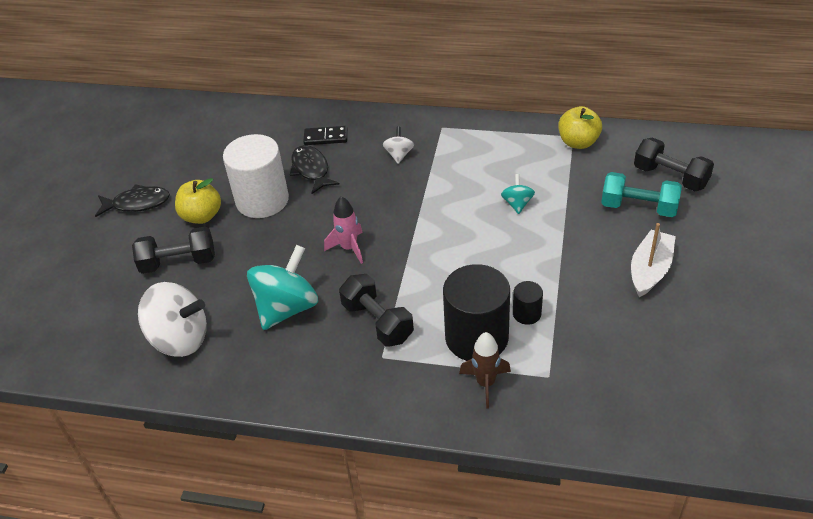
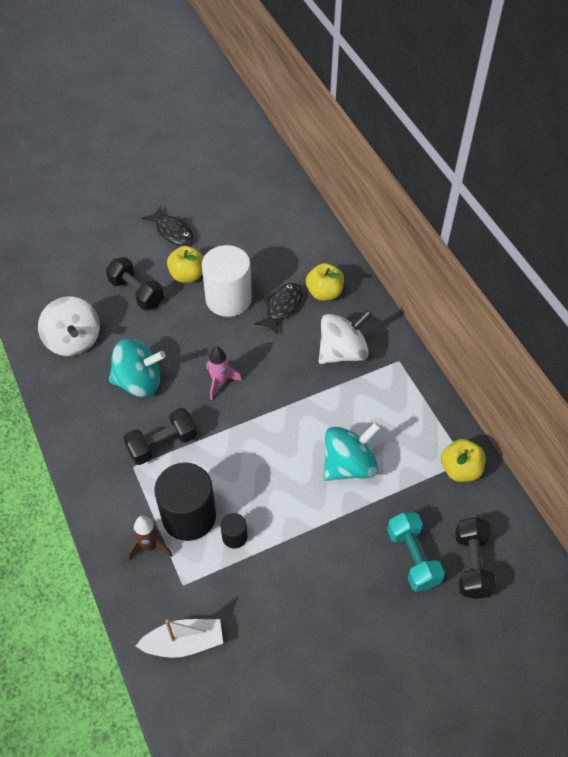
camera: 50 degrees right, 10 degrees up
black domino [303,126,348,145] -> yellow apple [306,263,344,301]
black dumbbell [339,274,414,347] -> black dumbbell turned 45 degrees clockwise [124,408,197,465]
white spinning top [383,126,414,164] -> white spinning top [319,310,372,364], size x2.04
turquoise spinning top [501,174,535,214] -> turquoise spinning top [324,422,381,481], size x2.04
white boat [631,223,676,297] -> white boat moved to [136,619,223,658]

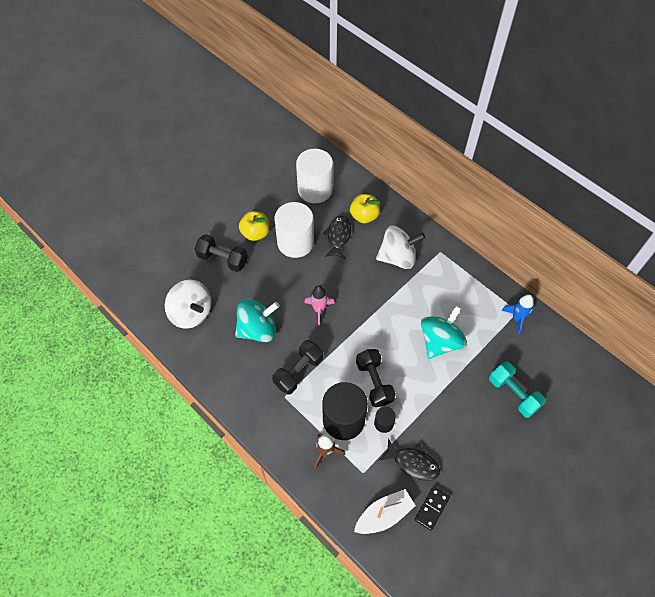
camera: 20 degrees left, 5 degrees up
black fish [142,206,194,246] -> black fish moved to [379,438,440,481]
white spinning top [319,310,372,364] -> white spinning top turned 45 degrees clockwise [376,226,425,269]
yellow apple [441,439,486,482] -> blue rocket [501,294,534,334]
black dumbbell [455,517,496,599] -> black dumbbell moved to [356,349,396,407]
none -> white cylinder [296,149,333,203]
none -> black domino [415,486,450,531]

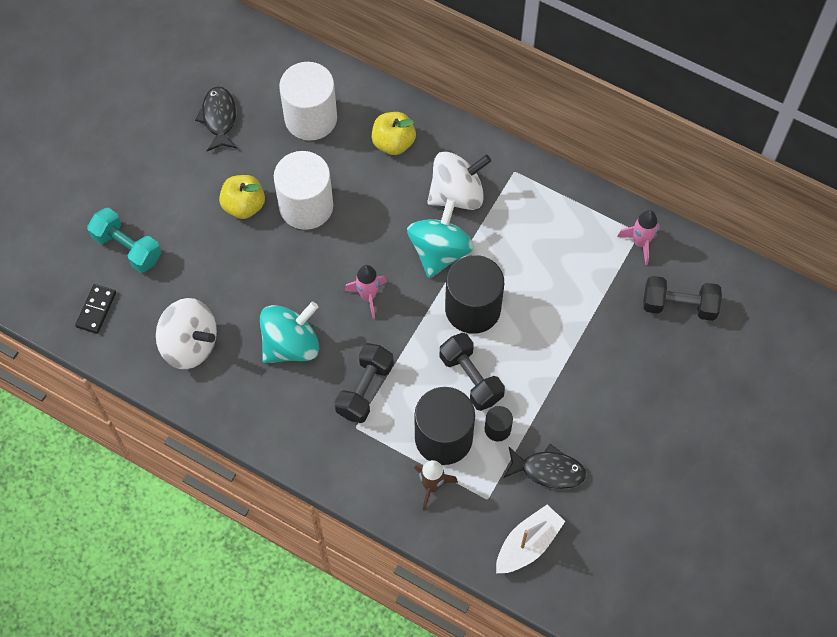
camera: 15 degrees left, 5 degrees up
black dumbbell [195,234,248,272] -> black dumbbell moved to [644,276,722,321]
black fish [322,216,351,259] -> black fish moved to [195,87,237,151]
black domino [415,486,450,531] -> black domino moved to [75,284,116,334]
turquoise spinning top [421,305,467,359] -> turquoise spinning top moved to [407,199,474,278]
turquoise dumbbell [489,361,546,418] -> turquoise dumbbell moved to [87,207,161,273]
blue rocket [501,294,534,334] -> pink rocket [617,210,660,265]
none -> black cylinder [445,255,504,334]

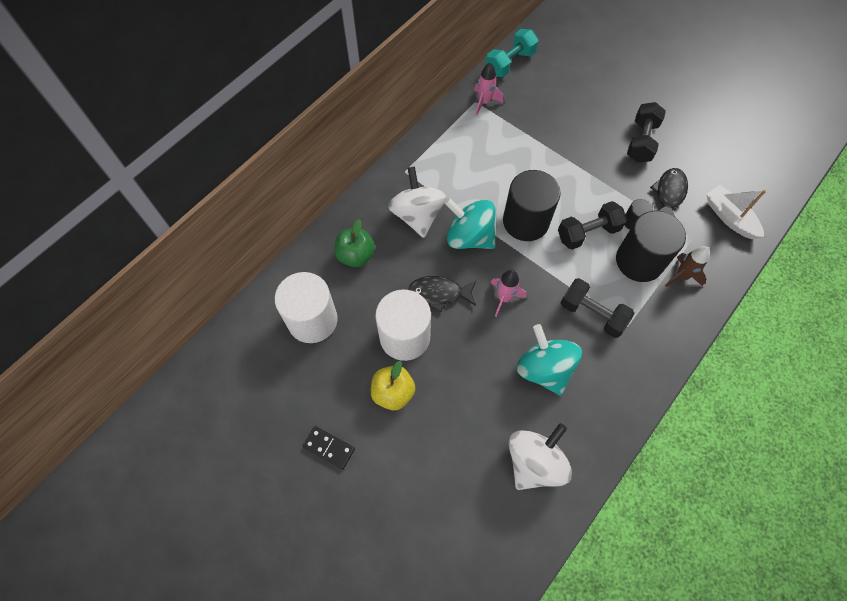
camera: 80 degrees left, 0 degrees up
black domino [75,284,116,334] -> black domino moved to [303,426,355,469]
turquoise dumbbell [87,207,161,273] -> turquoise dumbbell moved to [485,29,538,77]
black fish [195,87,237,151] -> black fish moved to [408,276,477,312]
yellow apple [371,112,416,155] -> green apple [335,219,375,267]
black dumbbell [644,276,722,321] -> black dumbbell moved to [627,102,666,162]

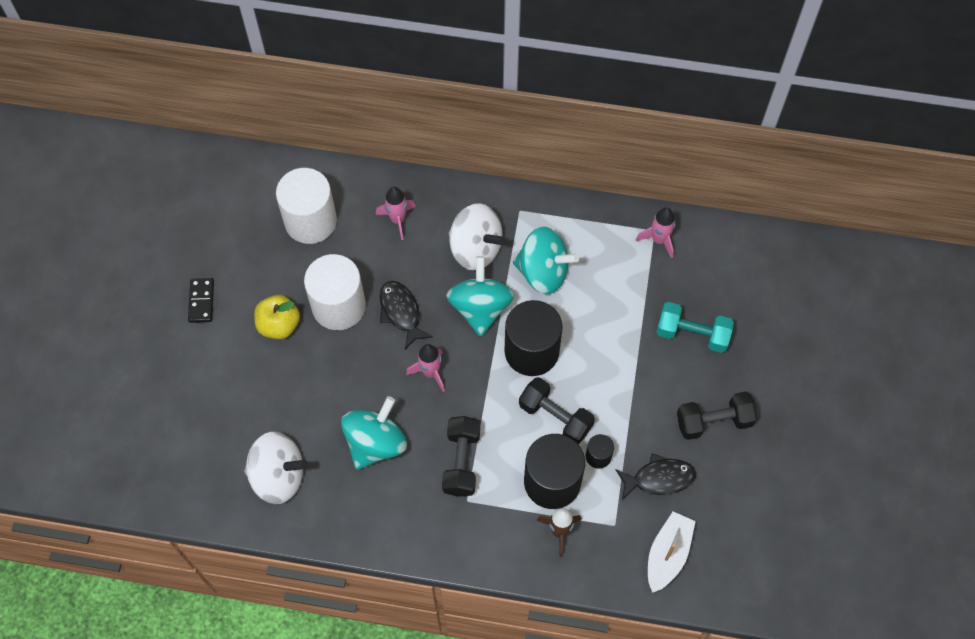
camera: 60 degrees right, 0 degrees up
green apple [335,219,375,267] -> pink rocket [376,187,416,240]
white spinning top [388,166,447,238] -> white spinning top turned 75 degrees clockwise [449,203,506,270]
turquoise dumbbell [485,29,538,77] -> turquoise dumbbell moved to [656,302,734,353]
none -> turquoise spinning top [513,227,579,294]

